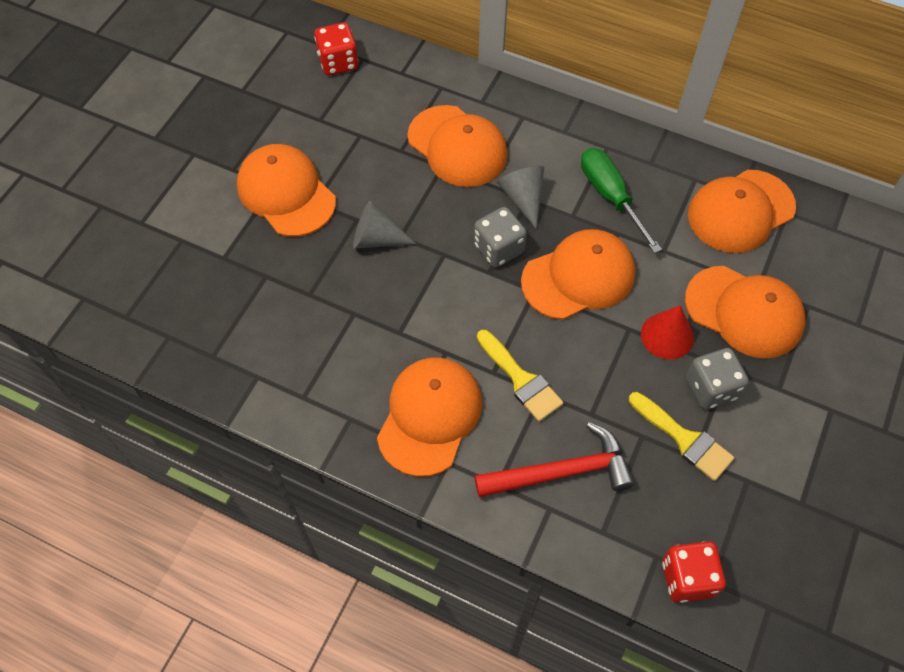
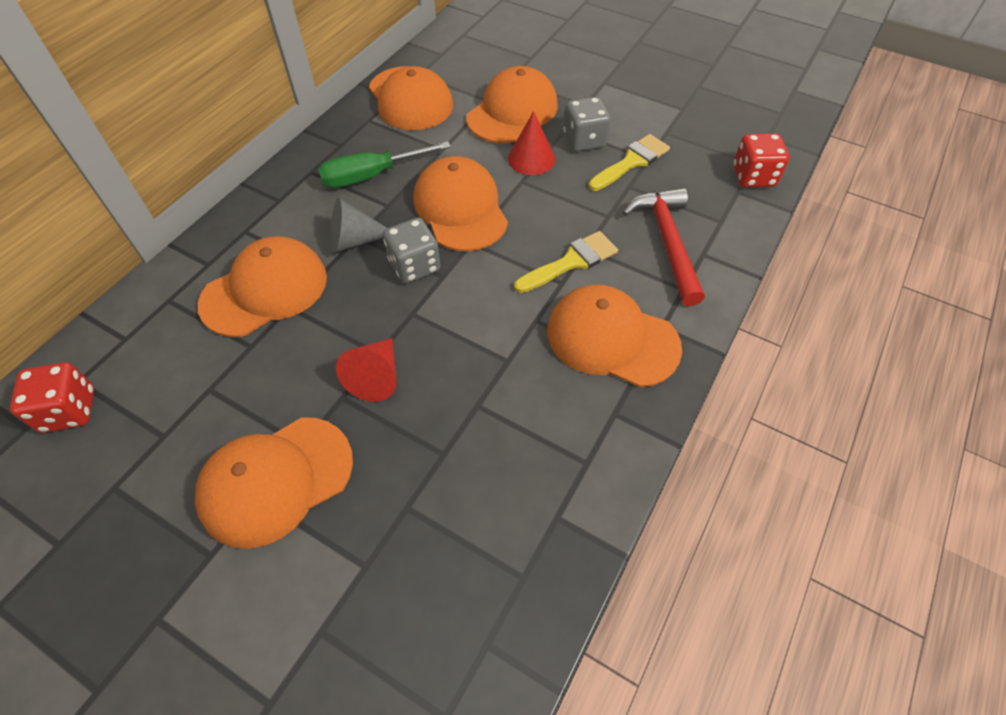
camera: 85 degrees left, 5 degrees down
grey cone [353,200,416,249] -> red cone [336,338,396,402]

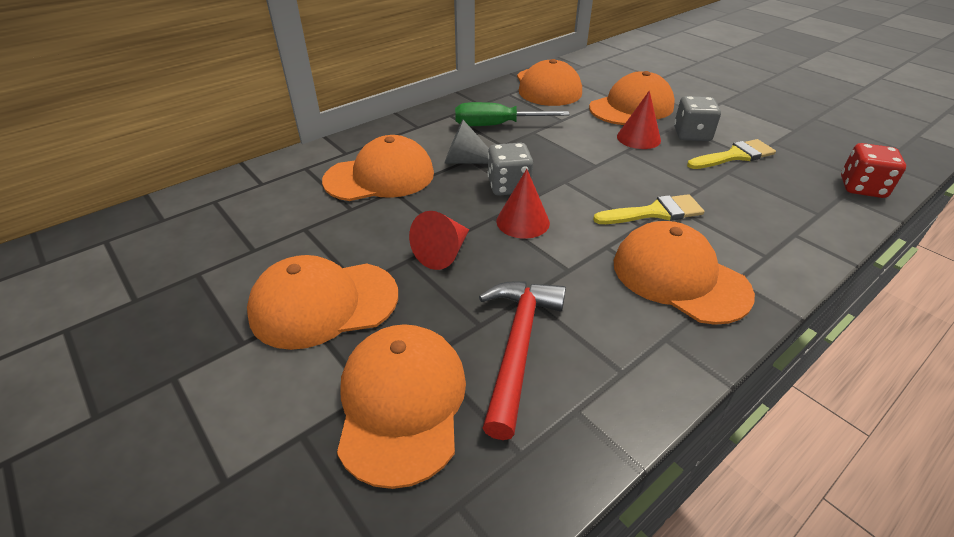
camera: 20 degrees right, 15 degrees down
red dice [10,362,94,433] -> none
orange cap [413,156,508,251] -> orange cap moved to [337,324,466,489]
red hammer [622,188,705,306] -> red hammer moved to [479,281,566,440]
none -> red cone [496,169,550,239]

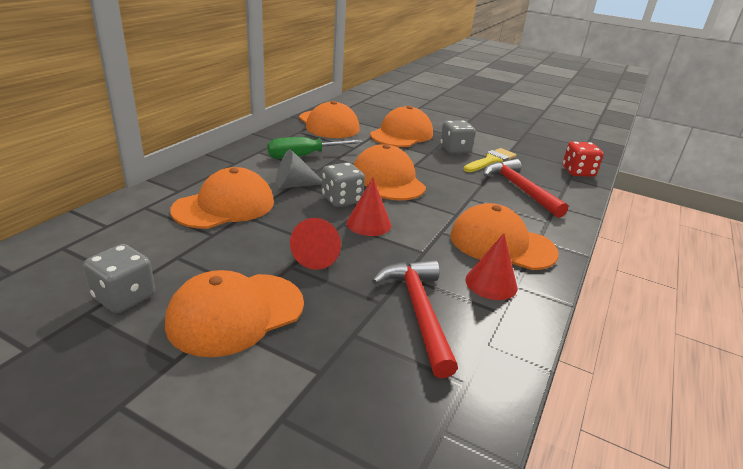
camera: 25 degrees left, 10 degrees down
orange cap [337,324,466,489] -> orange cap moved to [353,144,426,201]
yellow brush [593,194,704,224] -> none
red cone [617,91,661,149] -> red cone moved to [465,233,518,300]
none -> grey dice [83,244,155,313]
none -> red hammer [483,159,568,218]

